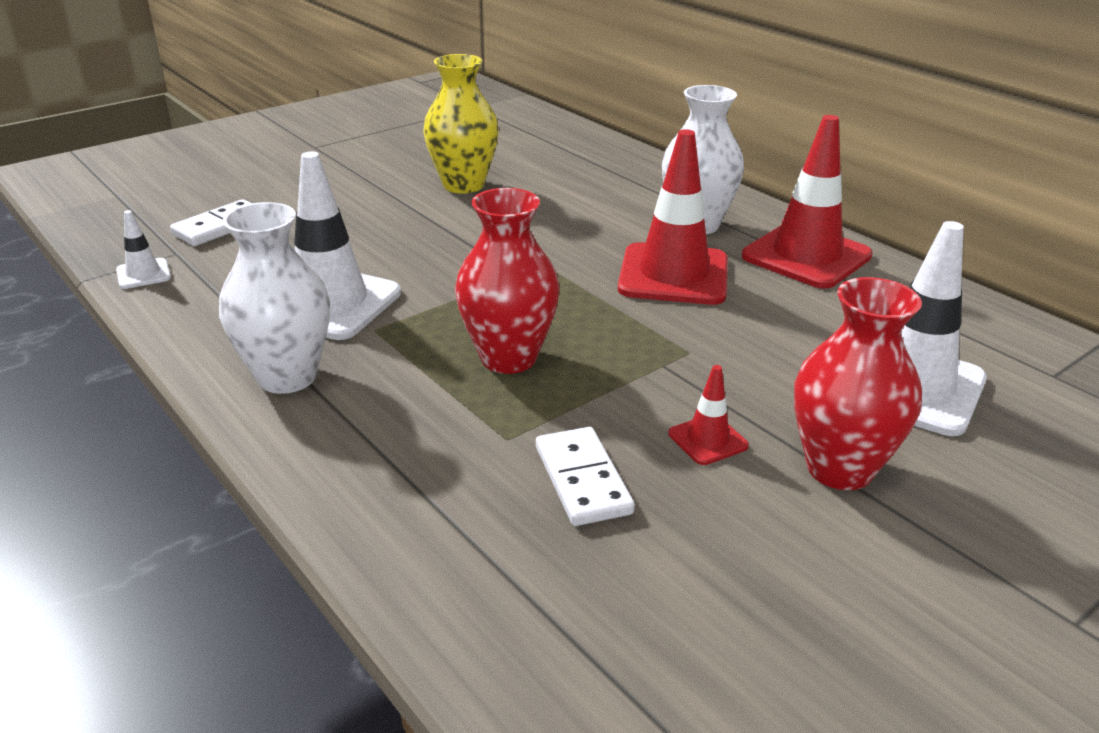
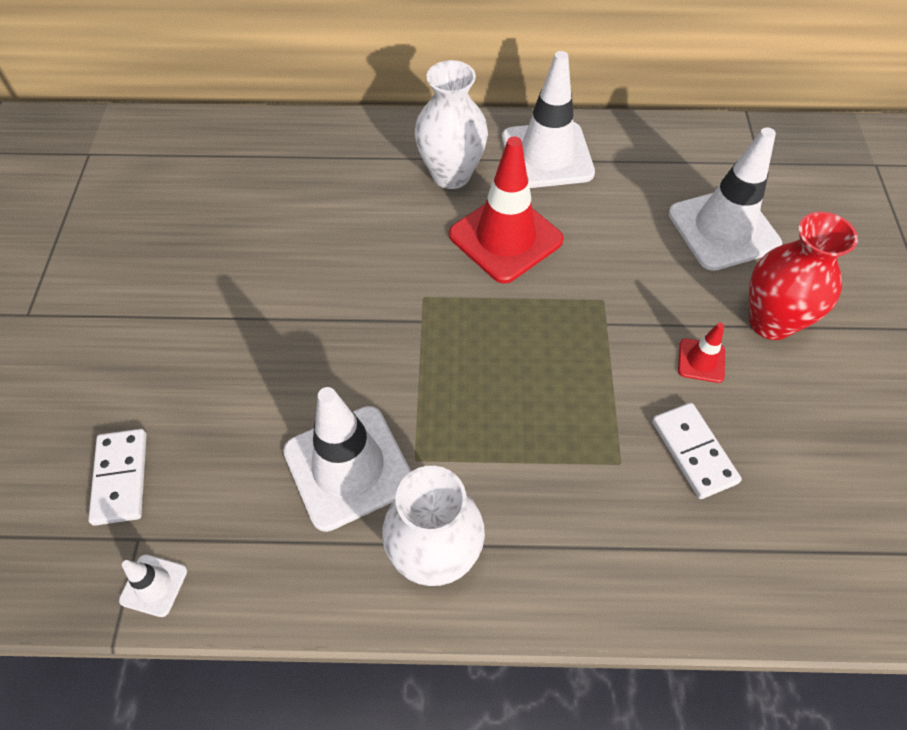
camera: 50 degrees left, 25 degrees up
yellow vase [423,54,499,194] -> none
red vase [455,188,560,374] -> none
white domino [536,427,635,526] -> white domino turned 45 degrees clockwise [652,403,742,499]
red traffic cone [742,115,873,289] -> white traffic cone [502,51,595,188]

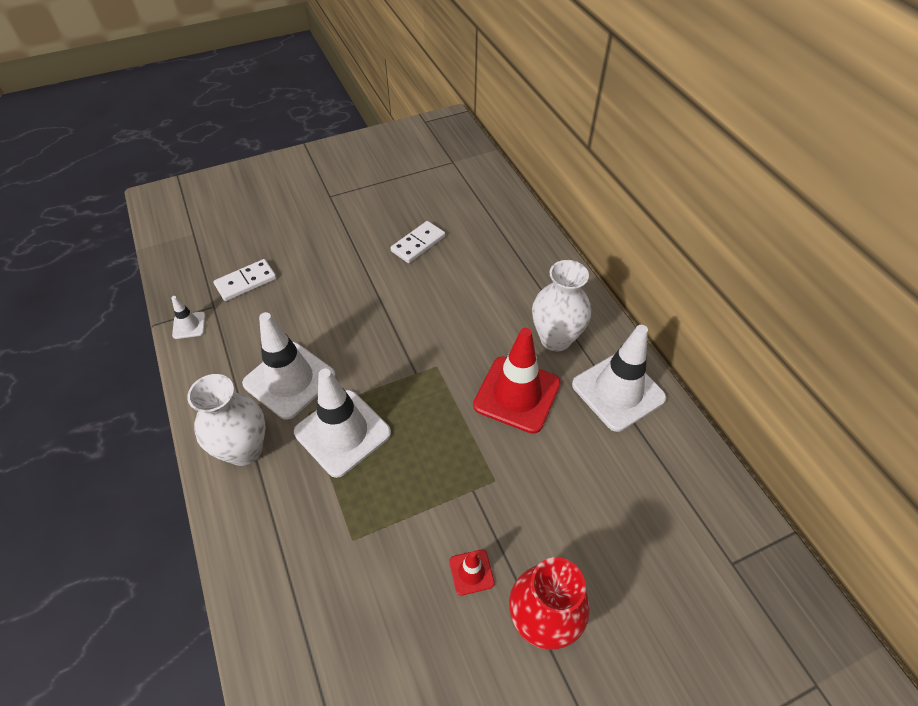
camera: 65 degrees right, 5 degrees down
white domino [652,403,742,499] -> white domino moved to [391,221,445,263]
white traffic cone [669,127,782,271] -> white traffic cone moved to [294,368,391,478]

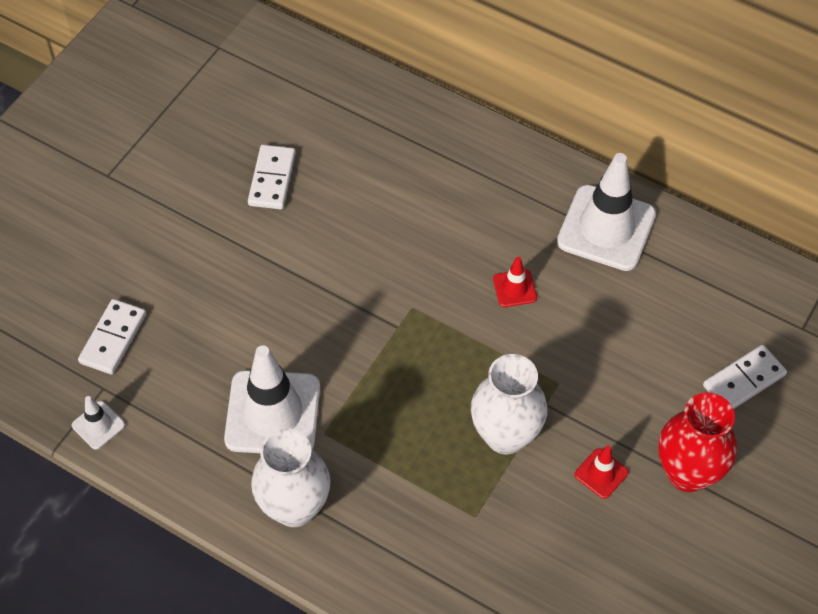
camera: 35 degrees left, 5 degrees up
white traffic cone [294,368,391,478] -> none
red traffic cone [473,328,561,434] -> red traffic cone [493,257,537,307], size x0.46
white vase [532,260,591,351] -> white vase moved to [471,354,547,454]
none -> white domino [703,345,787,409]

